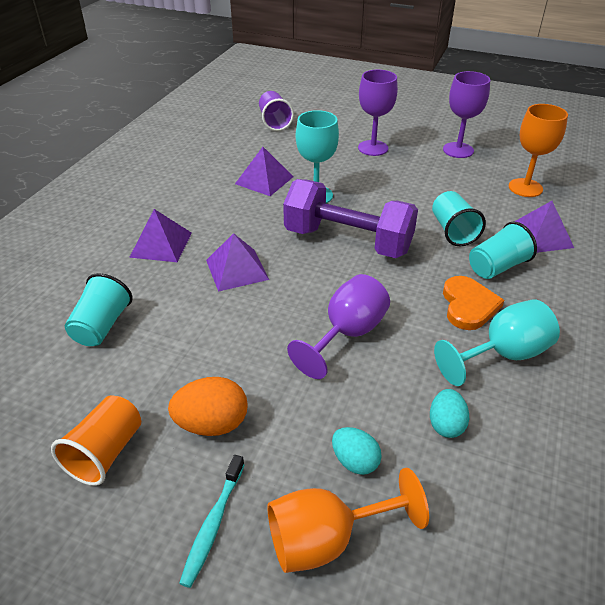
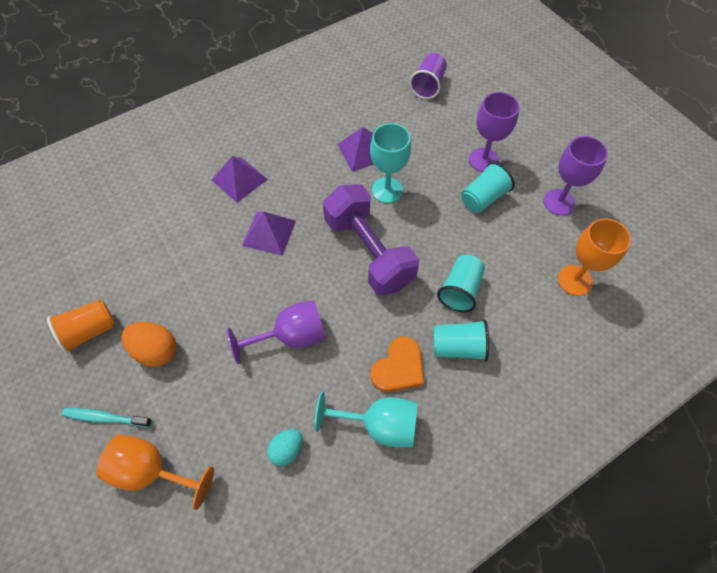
camera: 35 degrees right, 20 degrees up
turquoise cup [65,273,132,346] -> turquoise cup moved to [461,162,515,213]
turquoise toothbrush [179,455,245,588] -> turquoise toothbrush turned 45 degrees clockwise [62,408,152,427]
turquoise egg [332,427,382,475] -> none
purple pyramid [514,201,574,253] -> none

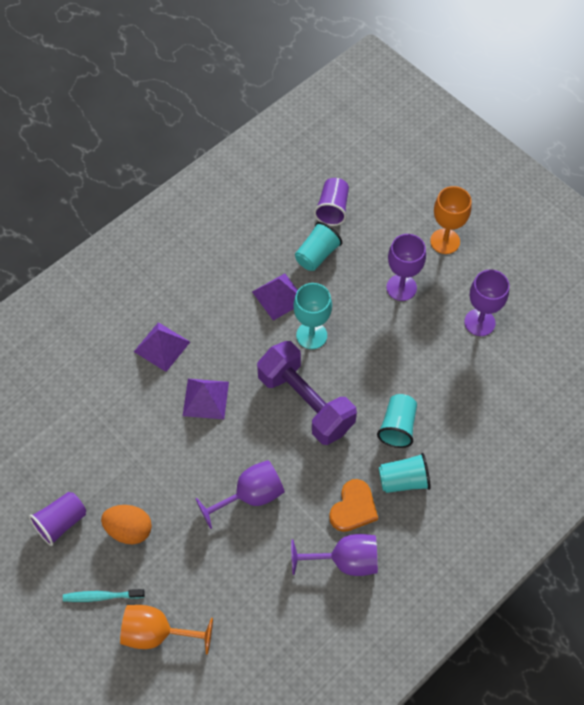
camera: 10 degrees left, 0 degrees up
orange cup [47,300,115,354] -> purple cup [29,492,86,546]
turquoise egg [267,429,302,466] -> none
turquoise goblet [314,391,418,447] -> purple goblet [291,534,378,576]
turquoise cup [461,162,515,213] -> turquoise cup moved to [295,222,342,271]
orange goblet [558,218,631,296] -> orange goblet moved to [430,186,472,254]

